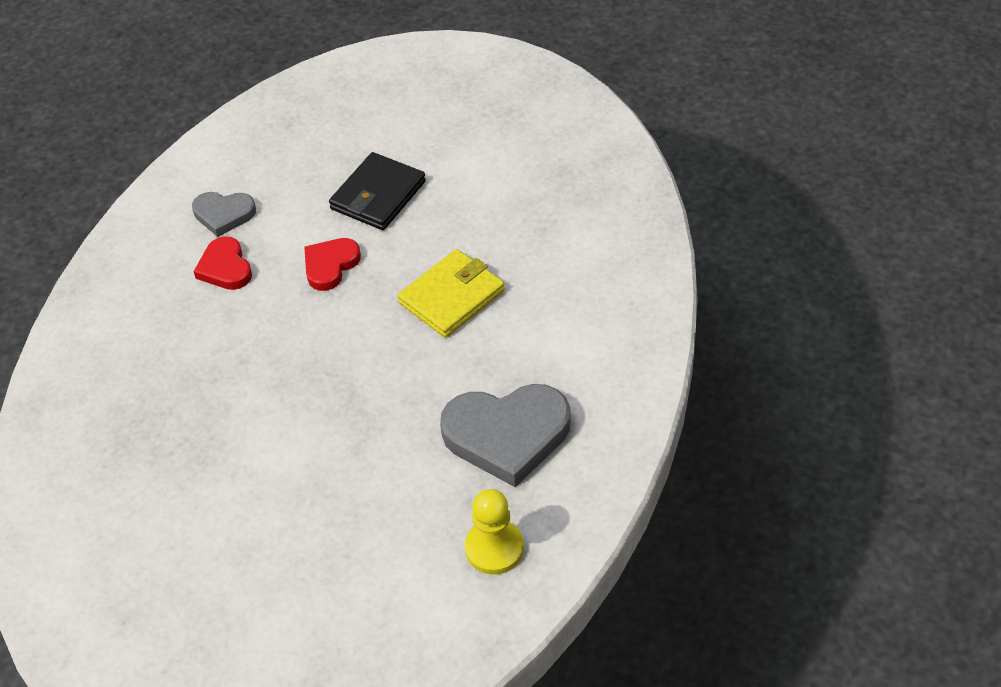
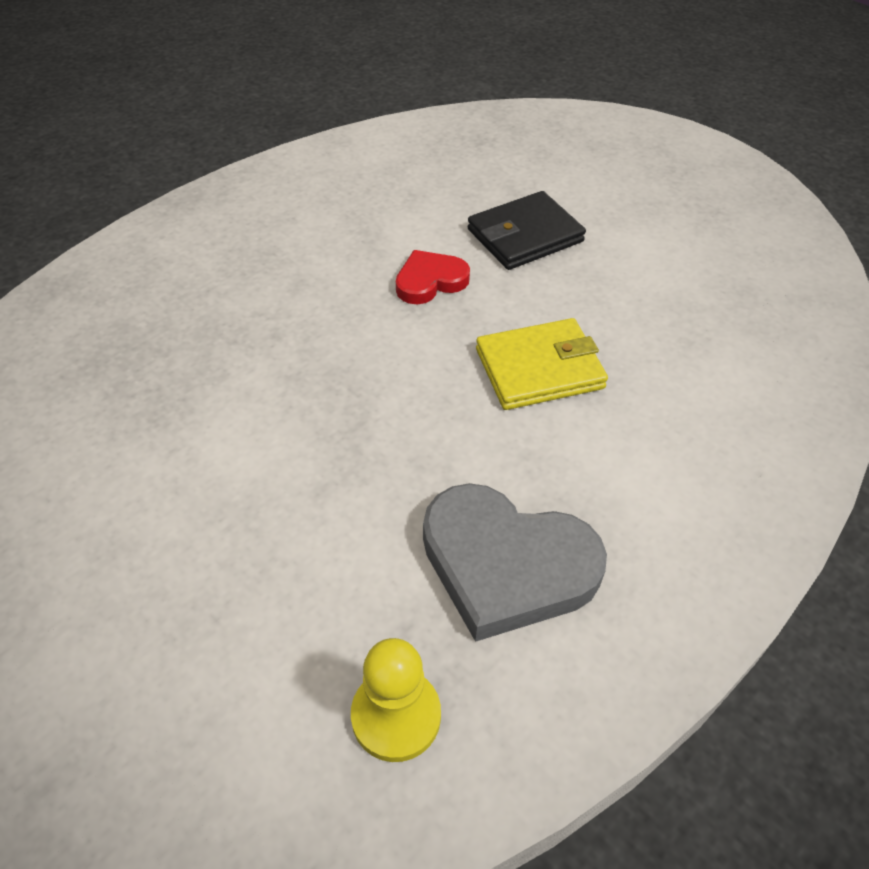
camera: 25 degrees right, 0 degrees up
grey heart [192,192,256,237] -> none
red heart [193,236,252,290] -> none

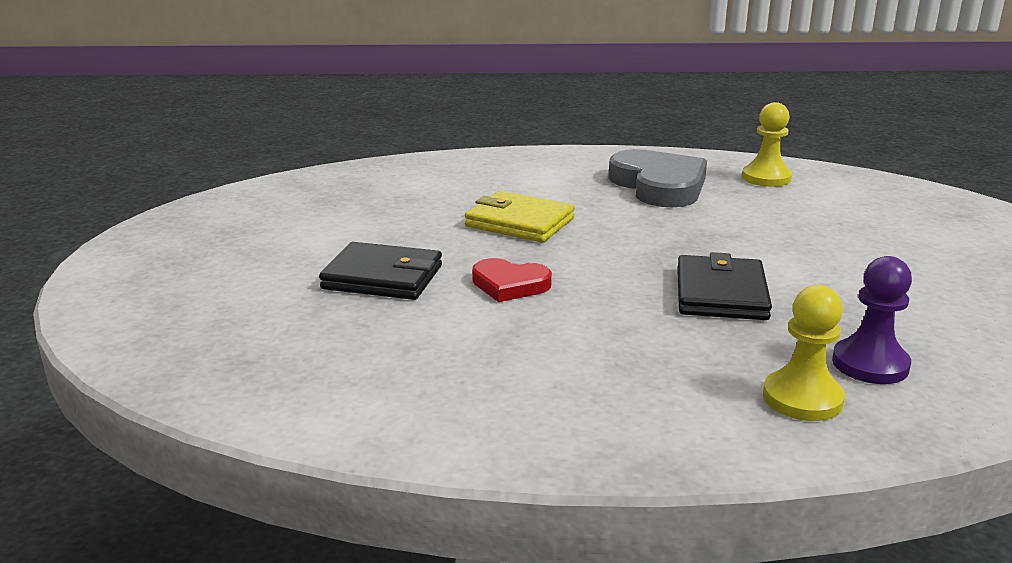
camera: 135 degrees left, 25 degrees down
none -> black wallet [677,252,772,320]
none -> yellow pawn [763,285,845,421]
none -> purple pawn [832,256,912,384]

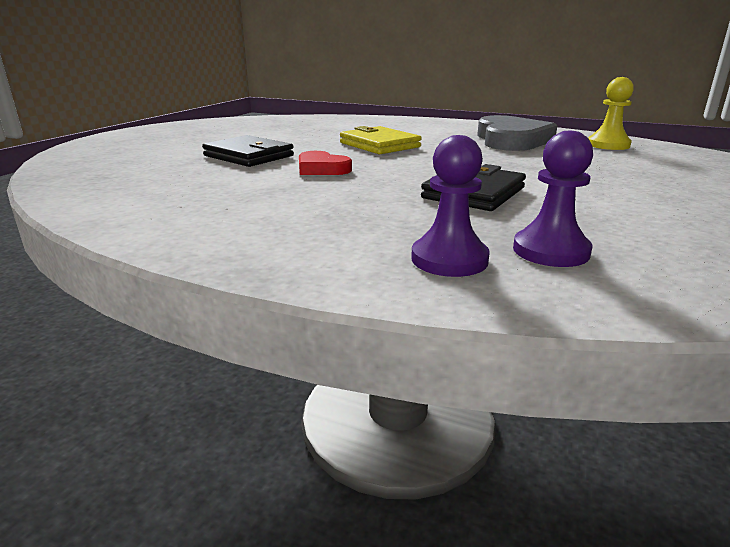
camera: 25 degrees right, 0 degrees up
yellow pawn [763,285,845,421] -> purple pawn [411,135,490,277]

